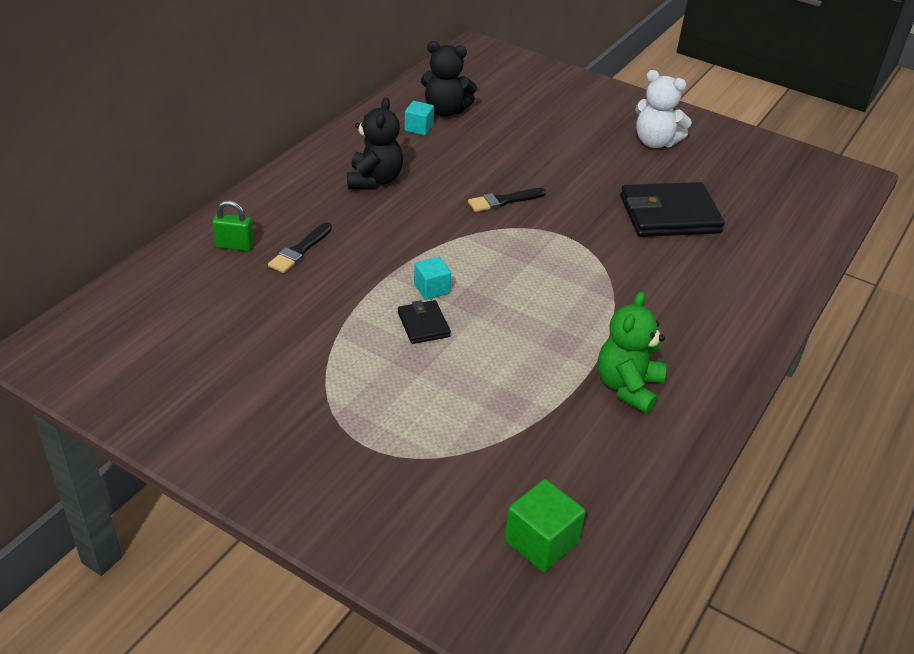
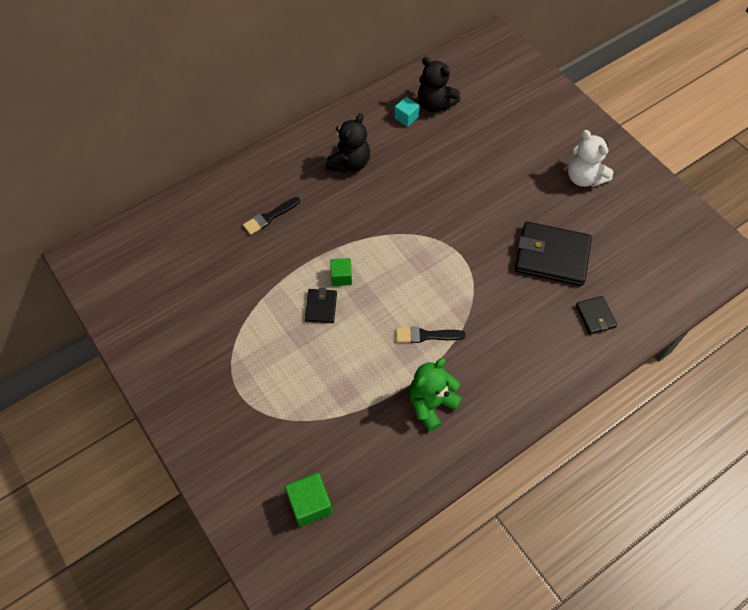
camera: 25 degrees right, 20 degrees up
green padlock [212,200,254,251] -> none
turquoise cube [414,257,451,300] -> green cube [330,258,352,286]
black brush [468,188,546,212] -> black brush moved to [396,327,465,343]
none -> black wallet [576,296,617,335]

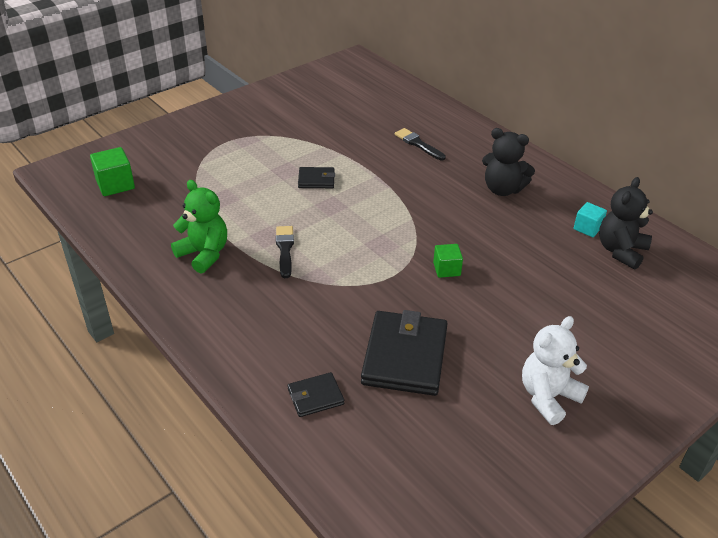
camera: 85 degrees right, 20 degrees down
green cube [330,258,352,286] -> green cube moved to [433,244,463,278]

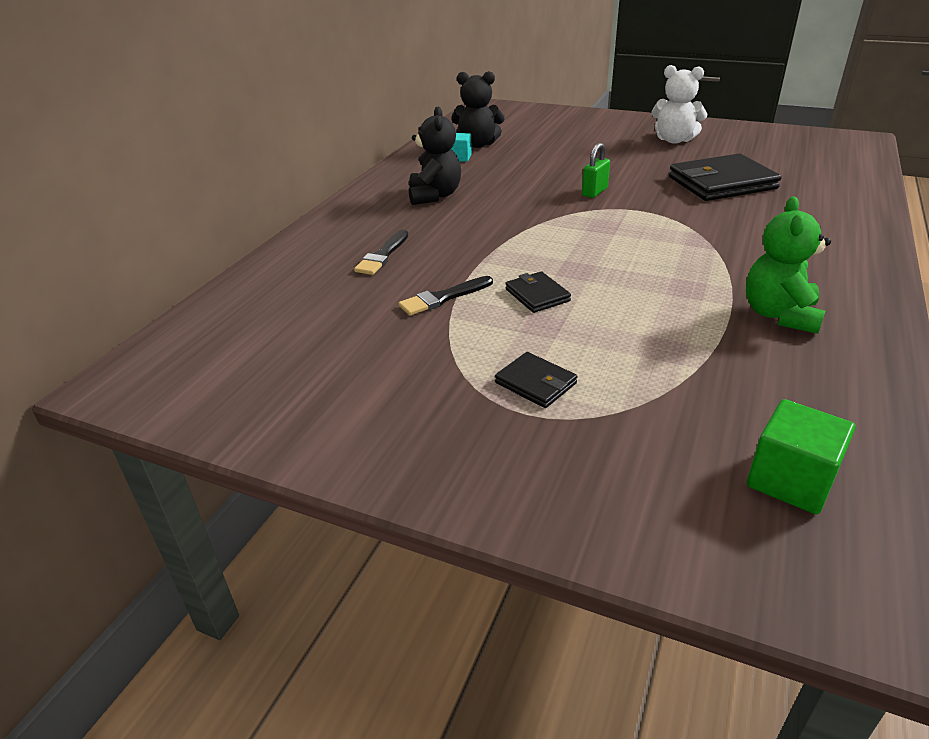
camera: 115 degrees left, 5 degrees down
black brush [276,226,294,278] -> black brush moved to [399,276,493,316]
black wallet [288,372,344,417] -> black wallet moved to [495,352,577,408]
green cube [433,244,463,278] -> green padlock [582,143,610,198]

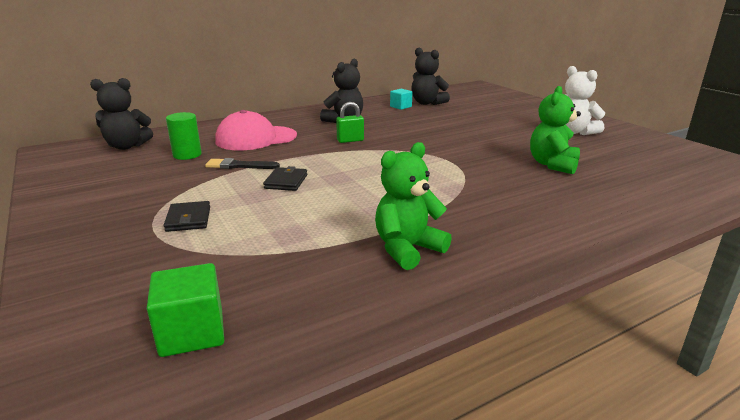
camera: 35 degrees right, 10 degrees down
black brush [354,230,408,275] -> pink cap [215,110,297,150]
green padlock [582,143,610,198] -> green padlock moved to [336,102,364,143]
black wallet [669,154,781,201] -> green teddy bear [530,86,581,174]
none -> black teddy bear [90,78,153,150]
none -> green cylinder [166,112,202,160]

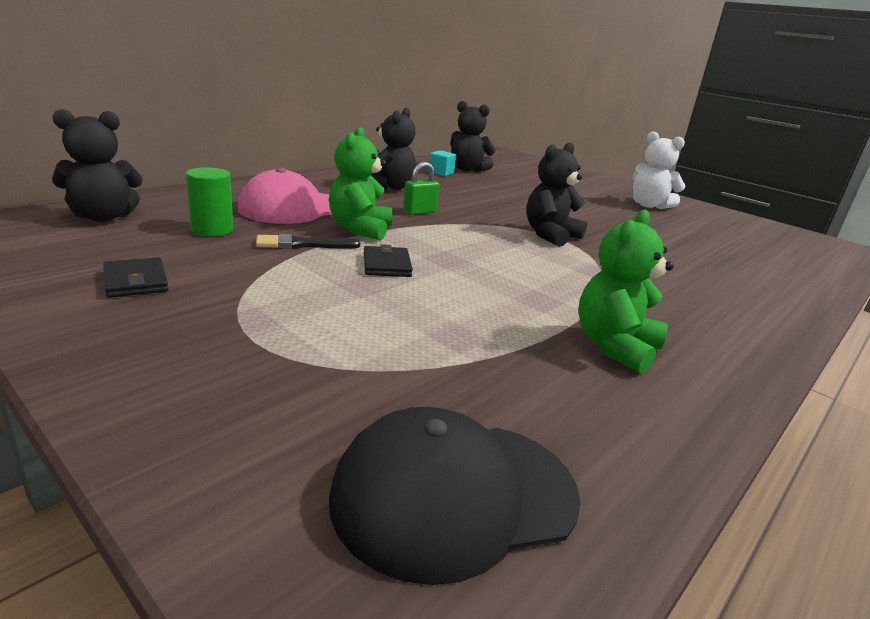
camera: 20 degrees left, 0 degrees up
green cube [147,263,224,357] -> black cap [329,407,581,585]
black wallet [164,201,210,232] -> black wallet moved to [103,257,169,298]
green teddy bear [530,86,581,174] -> green teddy bear moved to [329,127,392,240]
none -> black teddy bear [526,142,587,247]

